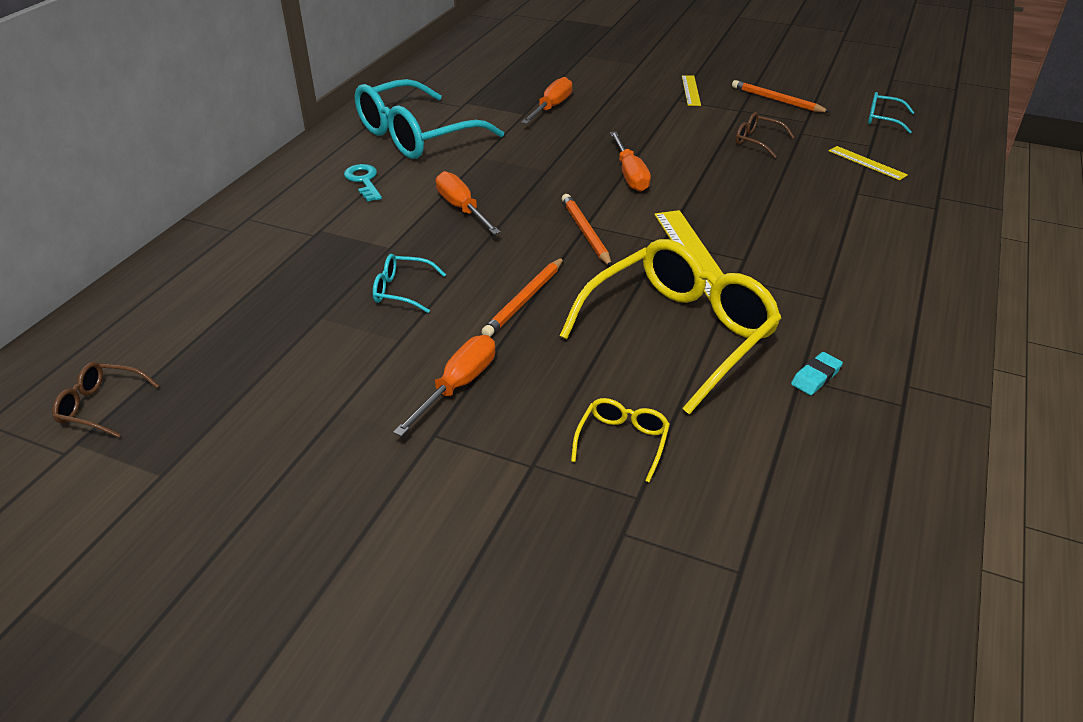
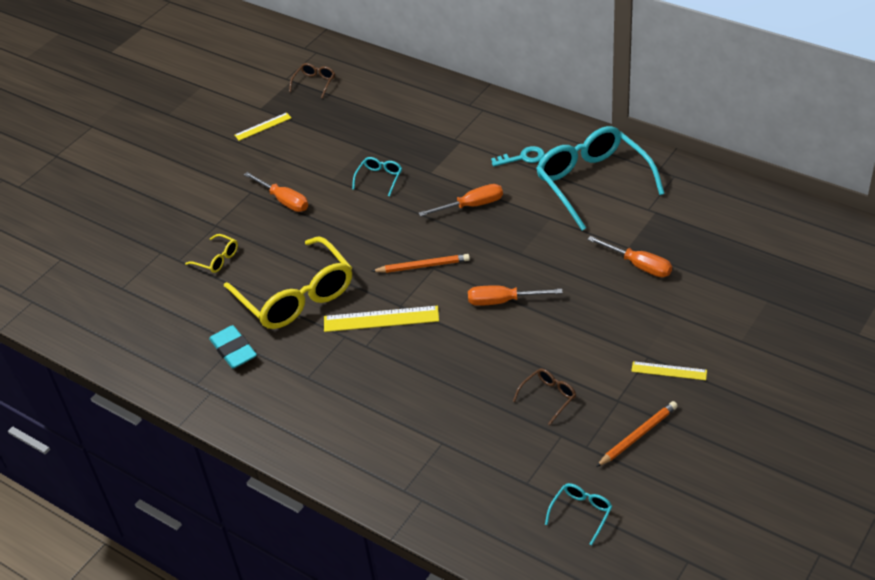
camera: 105 degrees right, 5 degrees up
orange pencil [482,257,564,337] -> none
turquoise eraser [791,352,843,395] -> turquoise eraser [209,325,257,369], size x1.72
yellow ruler [829,146,908,180] -> yellow ruler moved to [234,112,291,141]

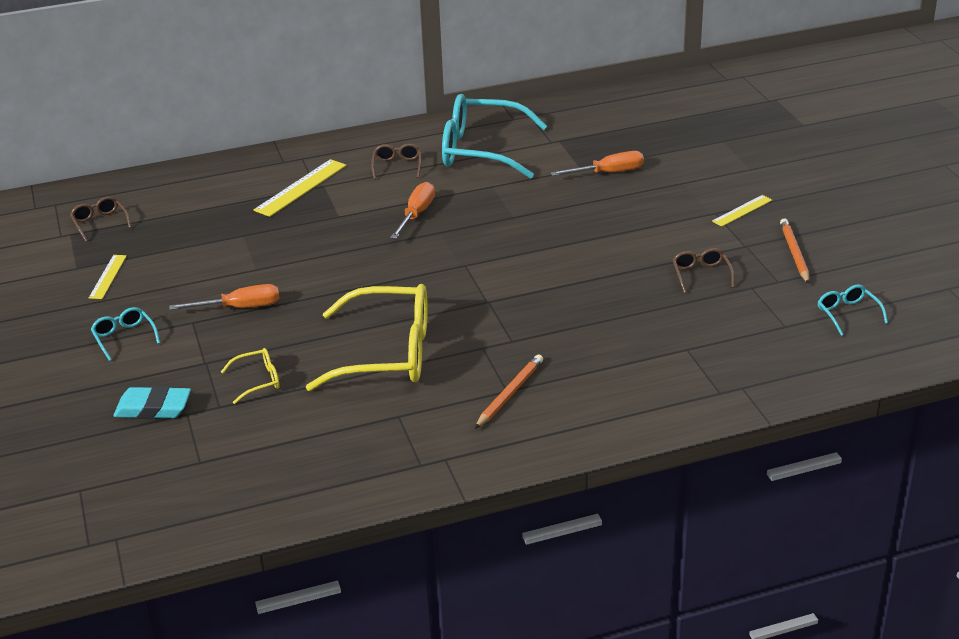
camera: 55 degrees left, 10 degrees down
turquoise eraser [209,325,257,369] -> turquoise eraser moved to [113,386,191,419]
yellow ruler [324,306,439,332] -> yellow ruler moved to [254,159,346,217]
turquoise glasses [352,157,402,197] -> turquoise glasses moved to [91,307,160,361]
orange pencil [372,254,470,273] -> orange pencil moved to [475,355,543,429]
orange screwdriver [468,285,563,306] -> none
turquoise key [491,146,545,167] -> brown glasses [371,143,421,180]

